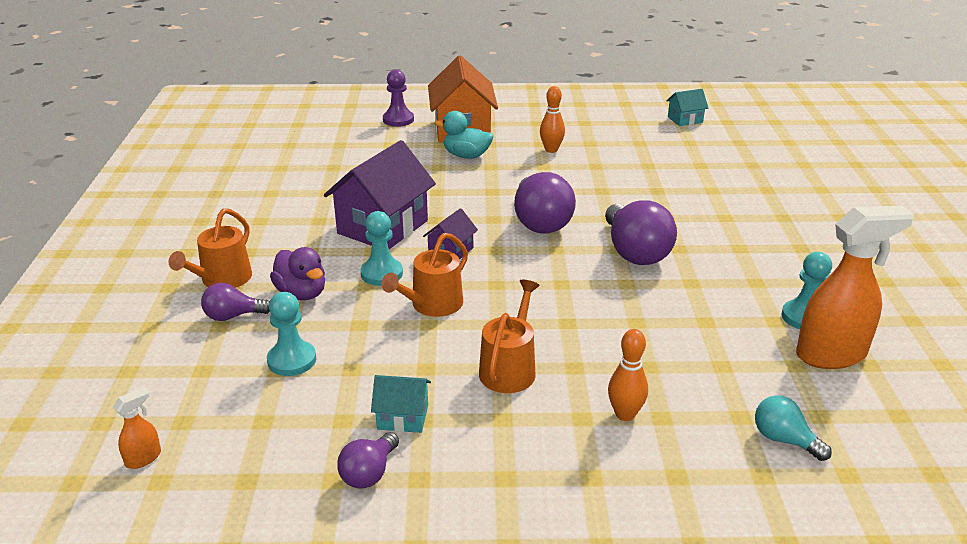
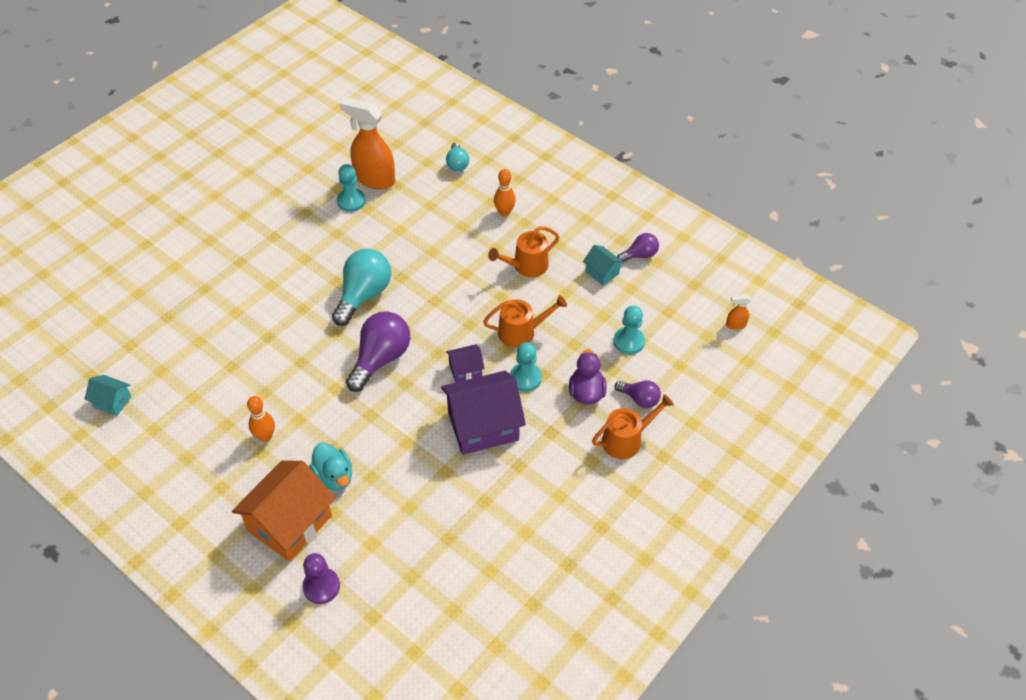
camera: 140 degrees left, 20 degrees up
purple light bulb [605,201,677,265] -> turquoise light bulb [332,249,391,326]

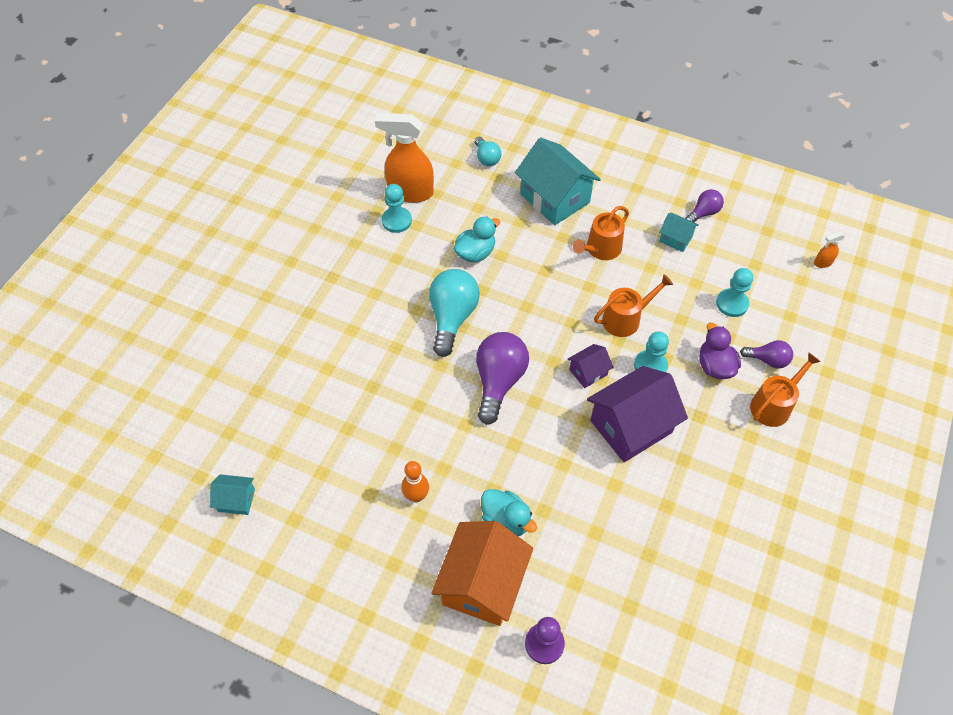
camera: 15 degrees left, 5 degrees up
orange bowling pin [494,169,516,216] -> turquoise house [515,137,601,225]
none -> turquoise duck [454,216,500,262]

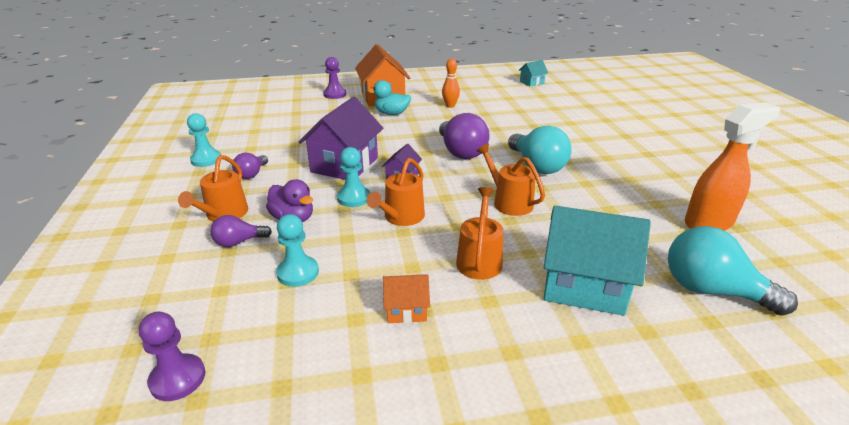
camera: 145 degrees right, 25 degrees down
turquoise pawn [382,184,412,233] -> turquoise pawn moved to [187,113,221,167]
turquoise duck [454,216,500,262] -> none
turquoise light bulb [475,137,502,166] -> turquoise light bulb [668,226,798,316], size x1.84
turquoise house [659,213,699,252] -> orange house [383,274,430,323]
purple light bulb [685,189,724,222] -> purple light bulb moved to [232,153,268,179]
orange spray bottle [814,232,845,268] -> purple pawn [139,312,205,401]
none -> orange watering can [477,144,545,216]

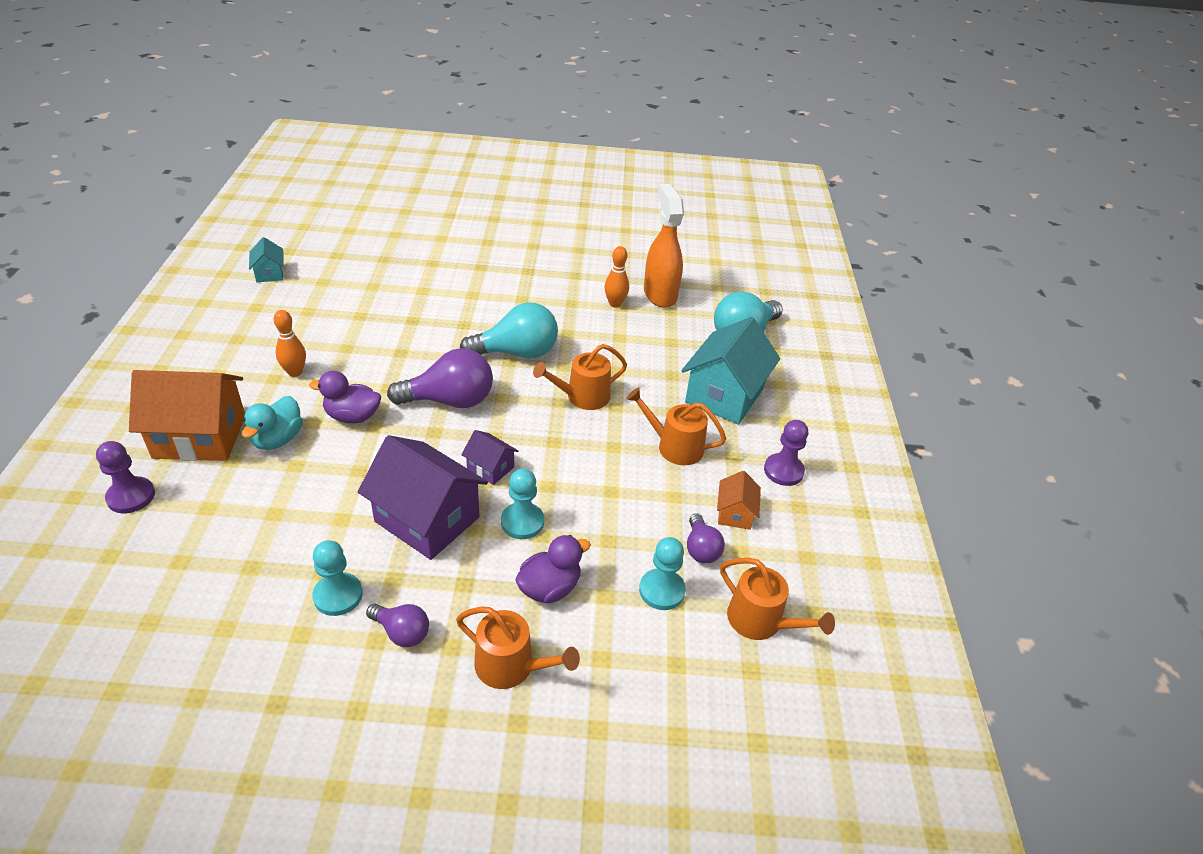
camera: 80 degrees left, 10 degrees up
purple pawn [139,312,205,401] -> purple pawn moved to [764,420,808,486]
turquoise pawn [187,113,221,167] -> turquoise pawn moved to [312,540,363,616]
purple light bulb [210,215,272,247] -> purple light bulb moved to [687,513,725,563]
orange watering can [367,158,425,226] -> orange watering can moved to [720,558,835,640]
none -> purple duck [309,371,381,423]
none -> orange bowling pin [604,246,629,308]

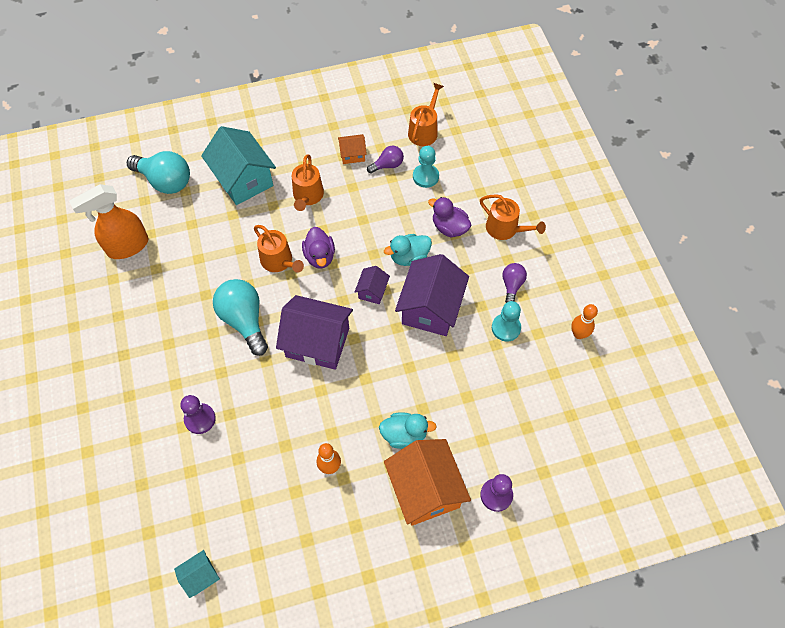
camera: 105 degrees left, 20 degrees up
purple duck [309,371,381,423] -> purple duck moved to [302,227,335,268]
purple light bulb [387,348,493,408] -> purple house [276,295,353,370]
orange watering can [456,607,580,689] -> orange watering can turned 120 degrees clockwise [480,194,546,240]
turquoise pawn [501,469,544,539] -> turquoise duck [384,234,432,266]
orange bowling pin [604,246,629,308] -> orange bowling pin moved to [571,304,598,339]
turquoise house [681,317,780,424] -> turquoise house turned 45 degrees clockwise [201,126,276,205]
purple pawn [764,420,808,486] -> purple pawn moved to [181,395,216,434]

